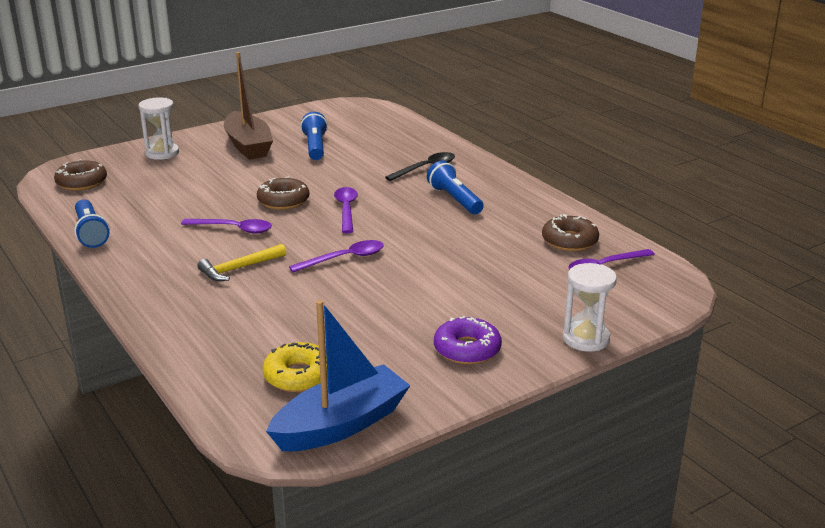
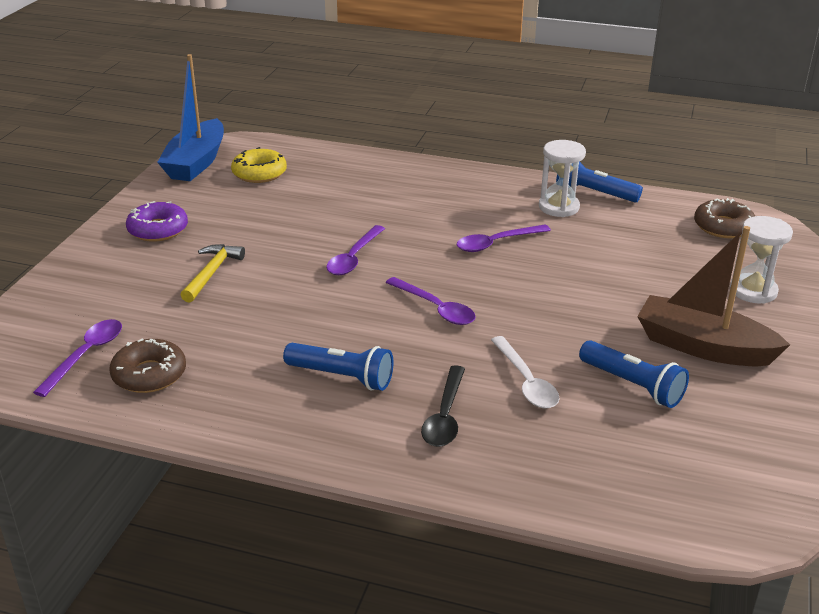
camera: 140 degrees right, 5 degrees up
yellow hammer [197,244,286,281] -> yellow hammer moved to [181,244,245,303]
brown donut [257,176,309,210] -> none
white hourglass [563,263,617,352] -> white hourglass moved to [539,140,586,217]
none -> white spoon [491,336,560,409]

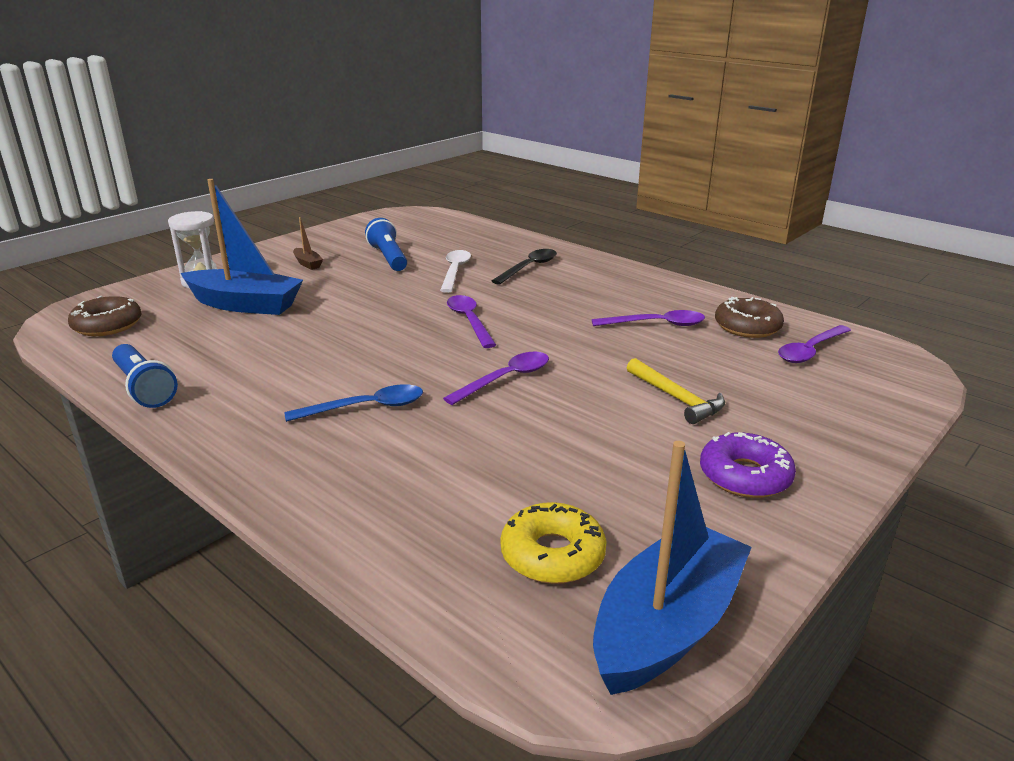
camera: 155 degrees left, 5 degrees down
yellow hammer [181,244,245,303] -> yellow hammer turned 75 degrees counterclockwise [627,358,725,424]
blue flashlight [283,343,394,391] -> none
purple spoon [457,225,551,252] -> purple spoon moved to [592,310,705,326]
white hourglass [539,140,586,217] -> none
brown boat [637,226,790,367] -> brown boat [293,217,323,270], size x0.42
none -> blue boat [181,179,303,315]
none -> blue spoon [284,384,423,422]

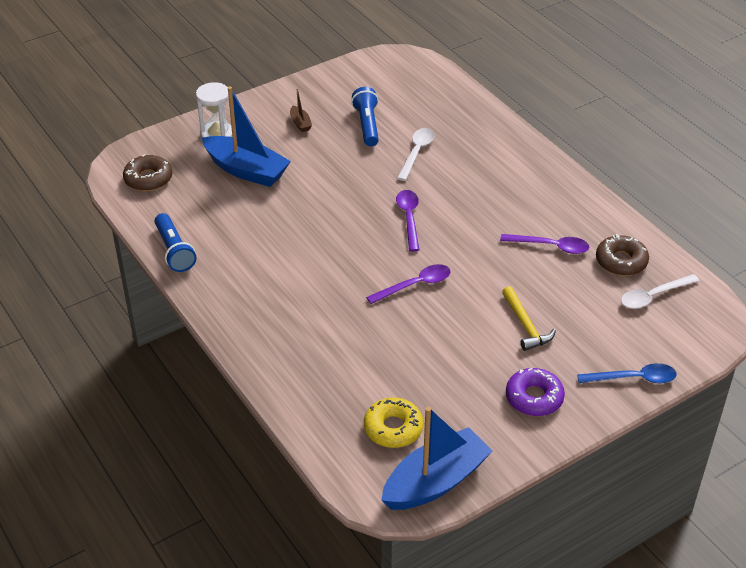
camera: 15 degrees right, 15 degrees up
blue spoon [284,384,423,422] -> blue spoon moved to [577,363,677,383]
black spoon [492,249,557,285] -> none
purple spoon [778,325,851,363] -> white spoon [621,274,700,309]

